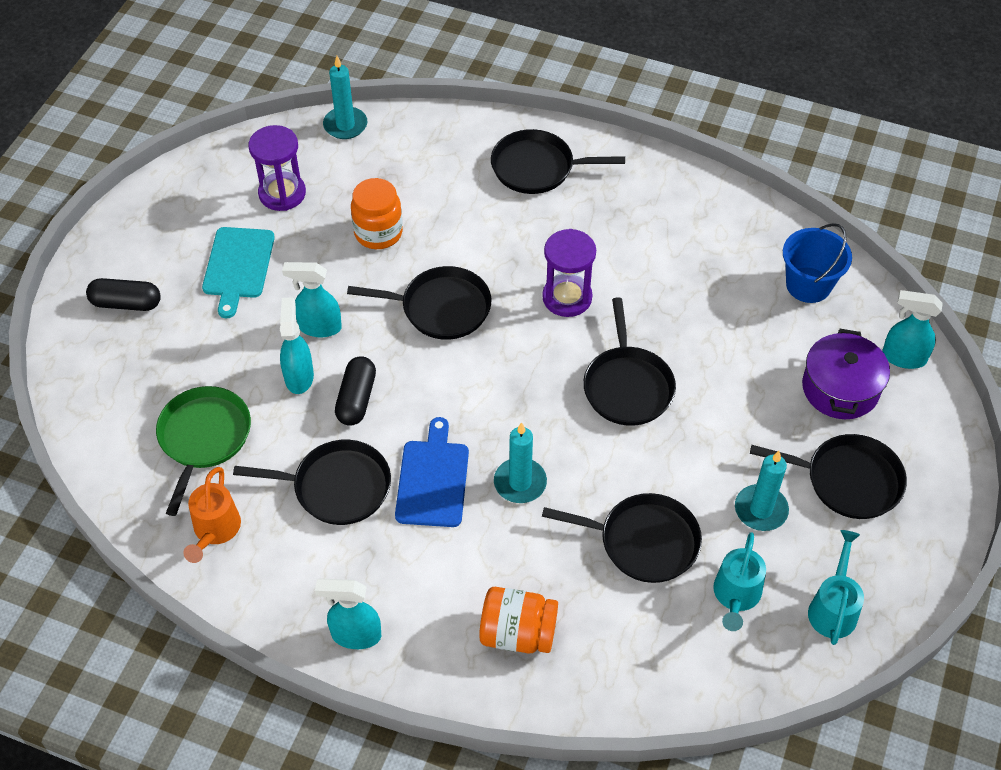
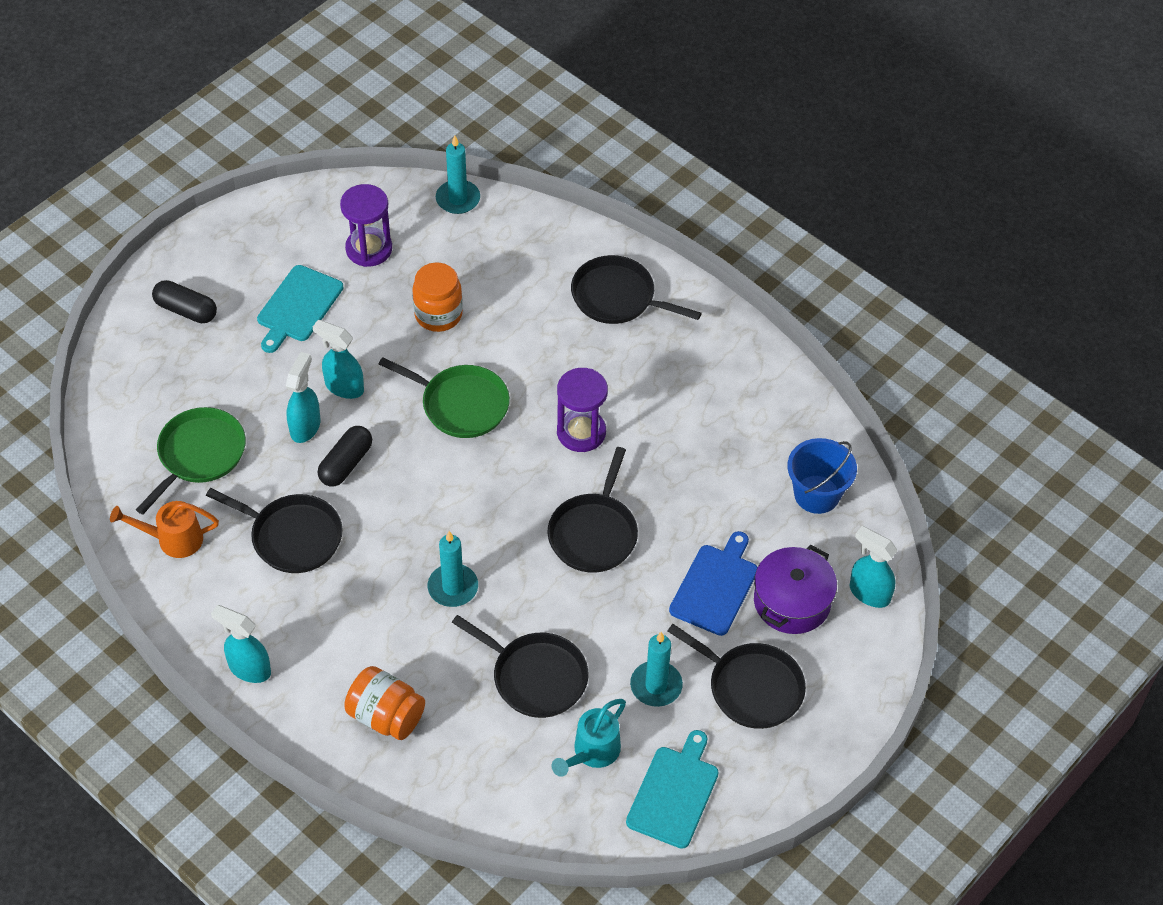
camera: 20 degrees right, 0 degrees up
orange watering can [183,467,241,563] -> orange watering can turned 60 degrees clockwise [110,501,219,558]
black pan [347,266,491,340] -> green pan [379,357,510,438]
blue cutting board [395,417,469,527] -> blue cutting board moved to [669,531,758,636]
turquoise watering can [808,530,864,645] -> turquoise cutting board [626,730,719,849]

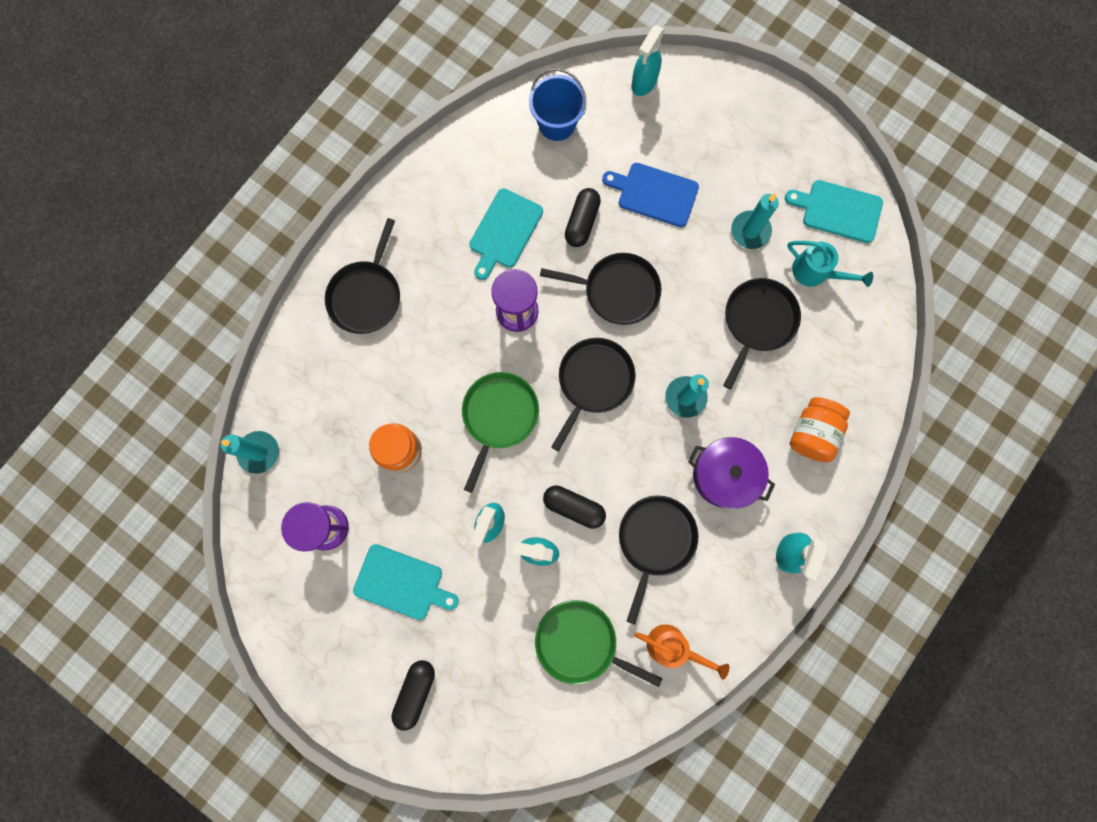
camera: 95 degrees left, 25 degrees up
orange watering can [110,501,219,558] -> orange watering can turned 60 degrees counterclockwise [635,624,729,680]
black pan [668,624,806,729] -> black pan moved to [551,338,636,452]
purple pot [754,545,837,634] -> purple pot moved to [688,437,775,509]
none -> turquoise cutting board [469,188,543,280]
none -> black capsule [565,188,601,247]

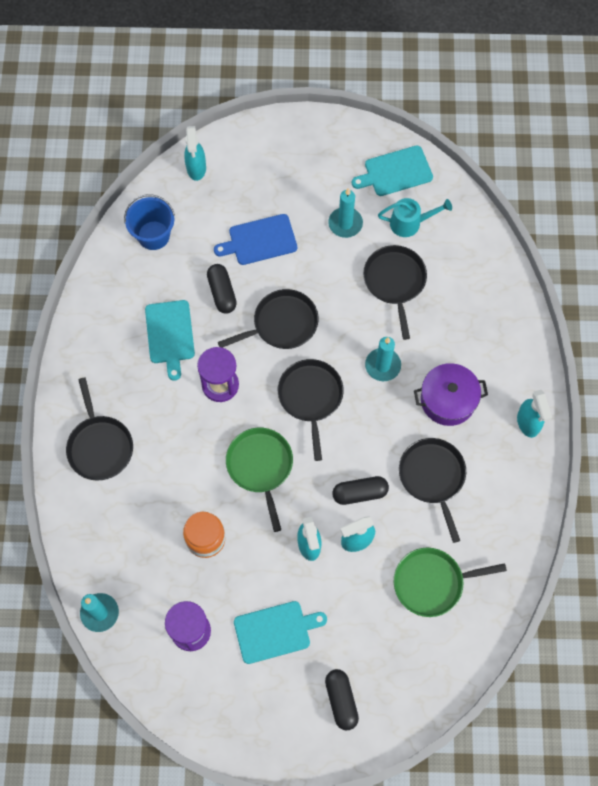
camera: 35 degrees left, 10 degrees down
orange watering can [635,624,729,680] -> none
orange jar [790,397,850,462] -> none

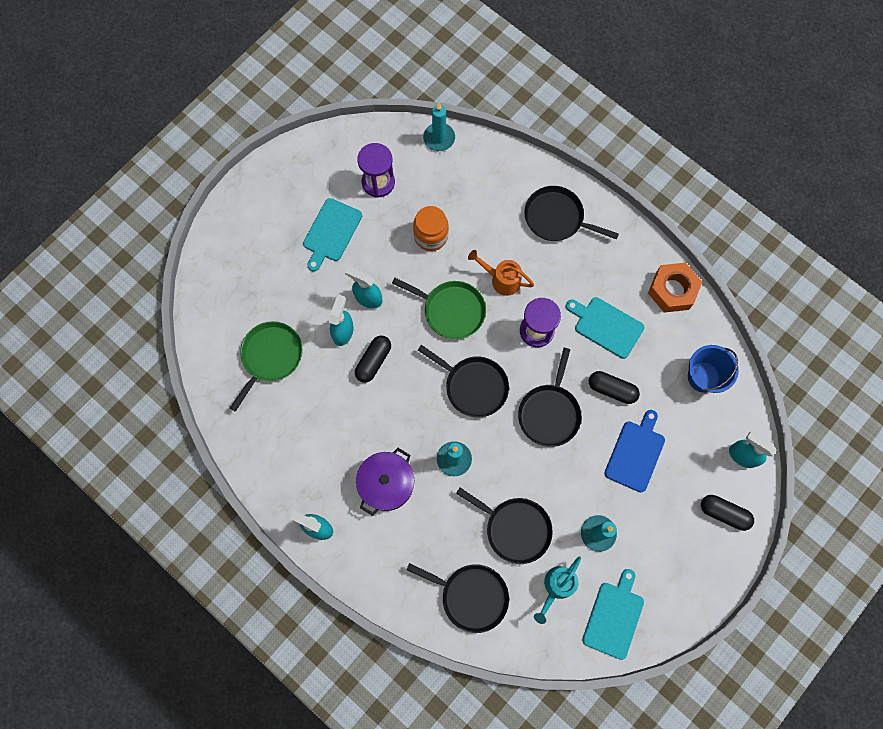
camera: 130 degrees right, 5 degrees up
black capsule [325,669,359,731] -> black capsule moved to [701,495,754,531]
black pan [399,438,466,543] -> black pan moved to [406,563,509,633]
none -> orange watering can [468,250,534,296]
none -> orange nut [648,263,702,313]

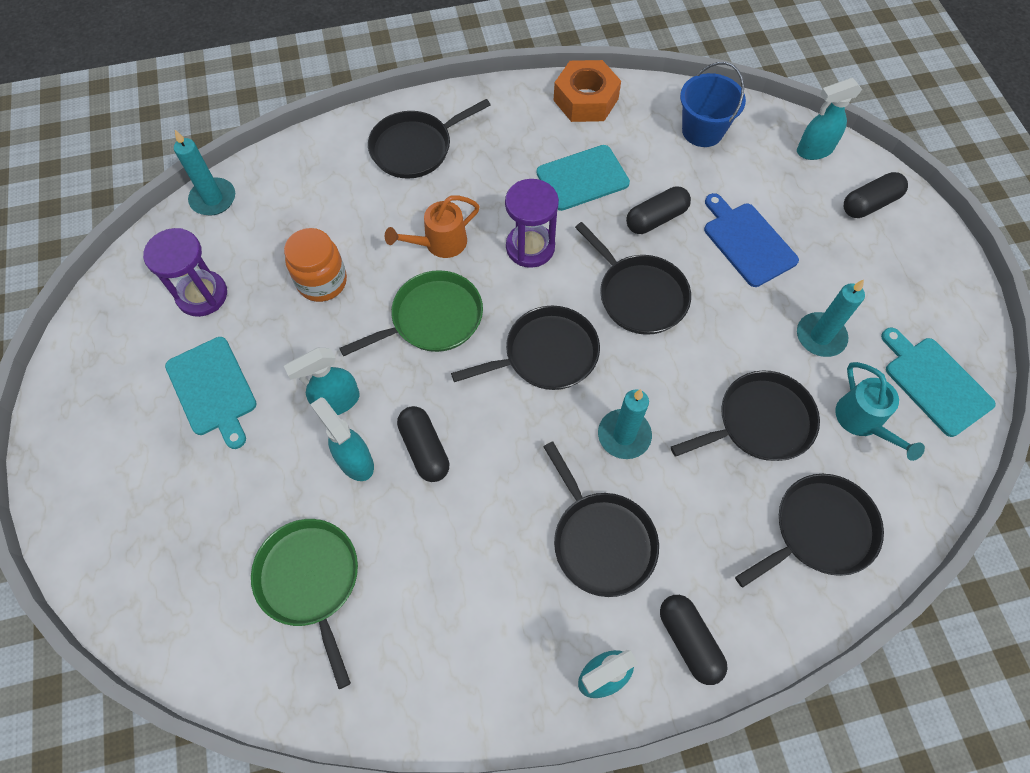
camera: 55 degrees left, 10 degrees down
purple pot [356,448,414,516] -> black pan [544,442,659,597]
none -> black capsule [660,595,728,685]

